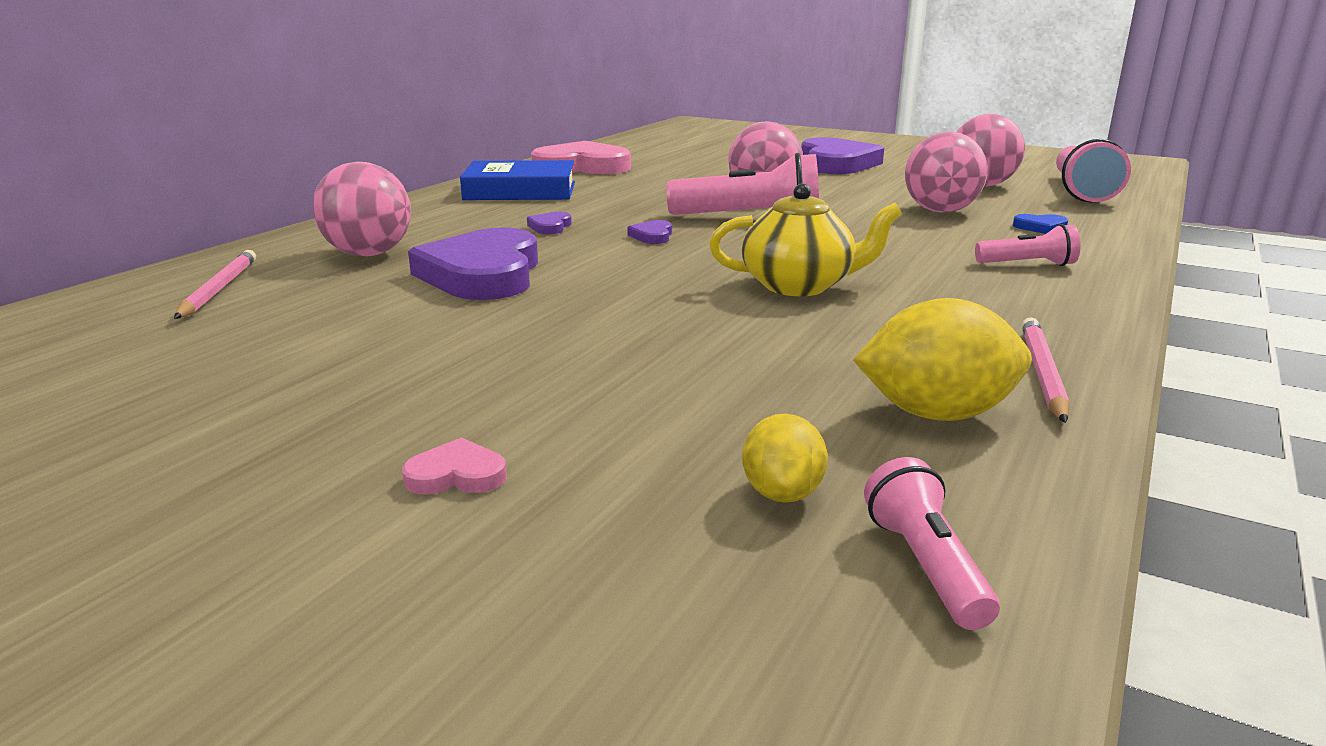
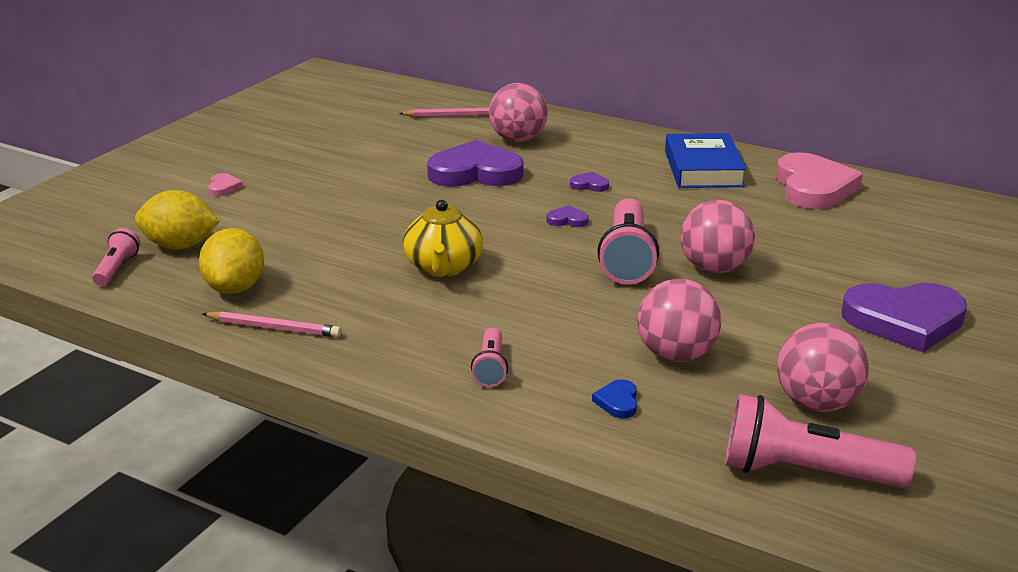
camera: 90 degrees right, 5 degrees up
yellow lemon [742,414,828,502] -> yellow lemon [135,190,220,250], size x1.69
pink flashlight [864,457,1000,630] -> pink flashlight turned 75 degrees counterclockwise [92,228,140,286]

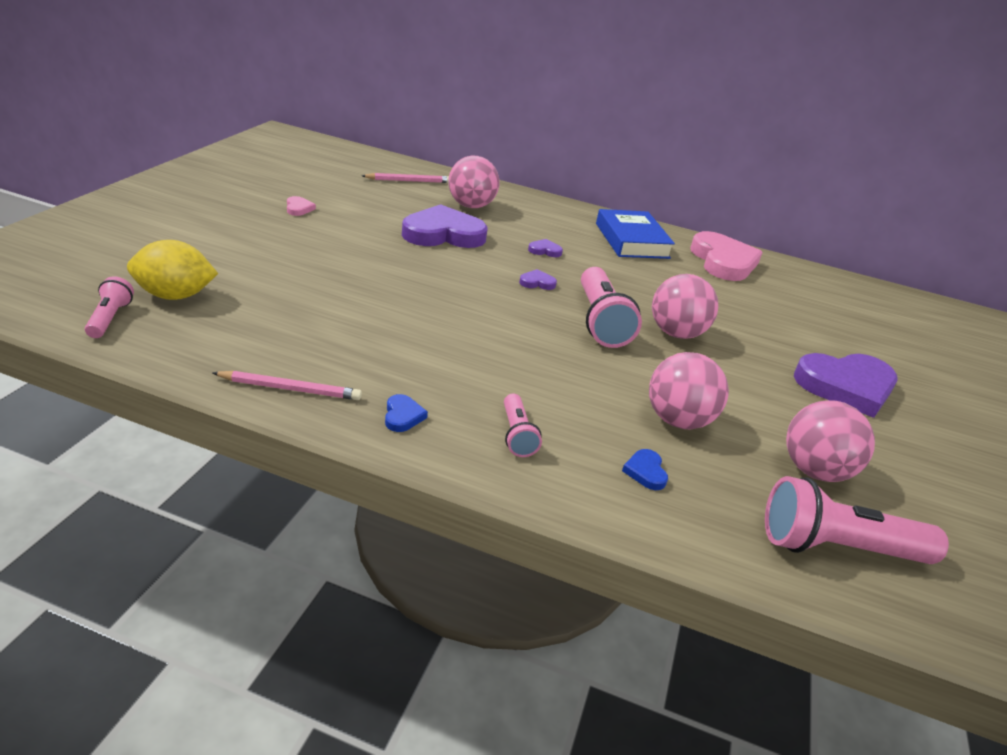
camera: 15 degrees left, 5 degrees up
yellow lemon [199,228,264,294] -> none
pink heart [208,173,243,196] -> pink heart moved to [287,196,316,216]
yellow teapot [403,200,483,277] -> none
none -> blue heart [385,394,428,432]

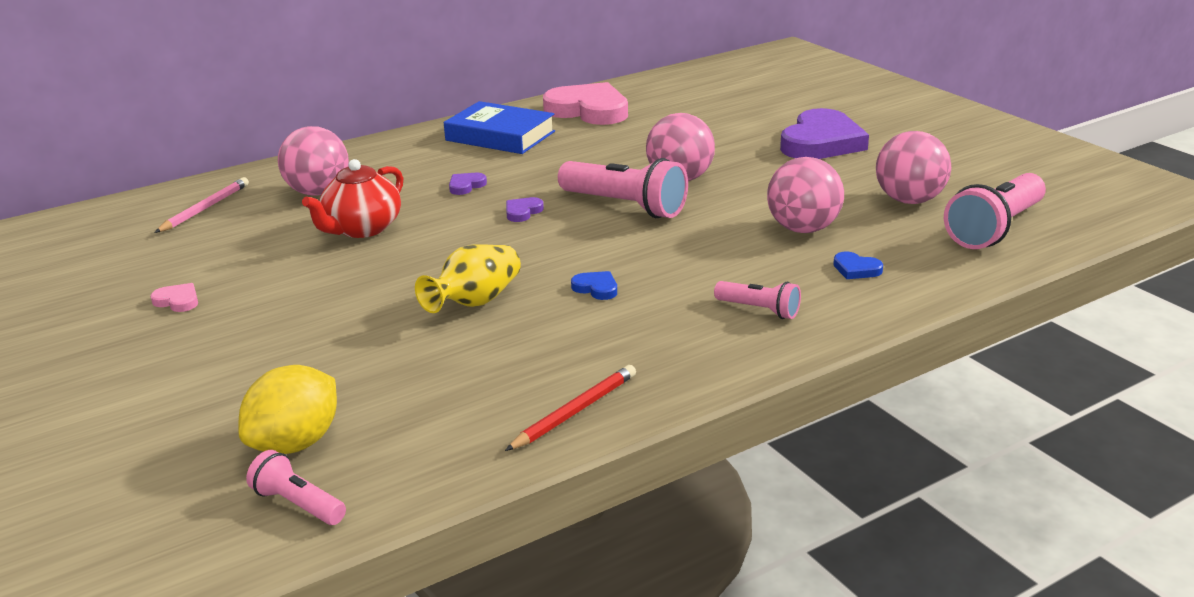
camera: 45 degrees left, 5 degrees down
pink pencil [212,371,362,400] -> red pencil [505,365,636,451]
blue heart [385,394,428,432] -> blue heart moved to [571,271,617,300]
purple heart [402,204,488,248] -> red teapot [302,159,403,238]
none -> yellow vase [415,244,521,313]

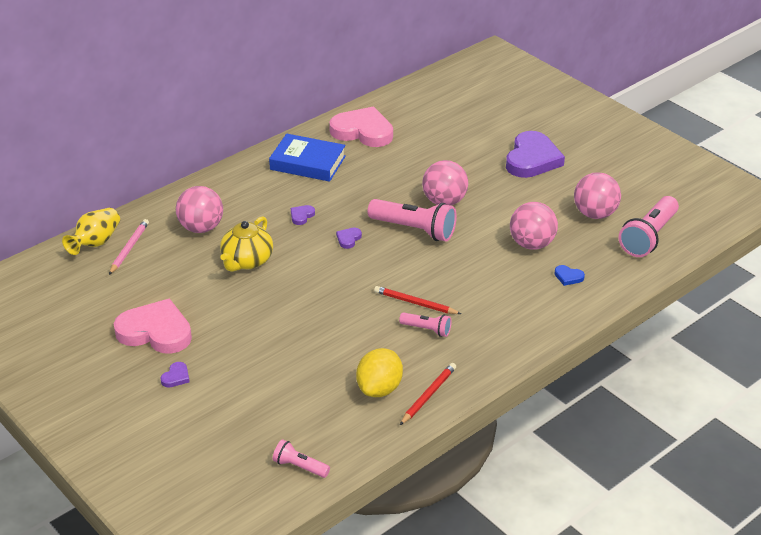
camera: 10 degrees left, 10 degrees up
pink heart [150,283,198,312] -> pink heart [114,299,192,354], size x2.47
yellow lemon [238,365,337,454] -> yellow lemon moved to [356,348,403,397]
red teapot [302,159,403,238] -> yellow teapot [220,216,273,272]
yellow vase [415,244,521,313] -> yellow vase moved to [62,208,120,255]
blue heart [571,271,617,300] -> red pencil [374,286,461,314]
pink flashlight [714,281,801,319] -> pink flashlight moved to [399,312,451,337]
none -> purple heart [161,362,190,387]

